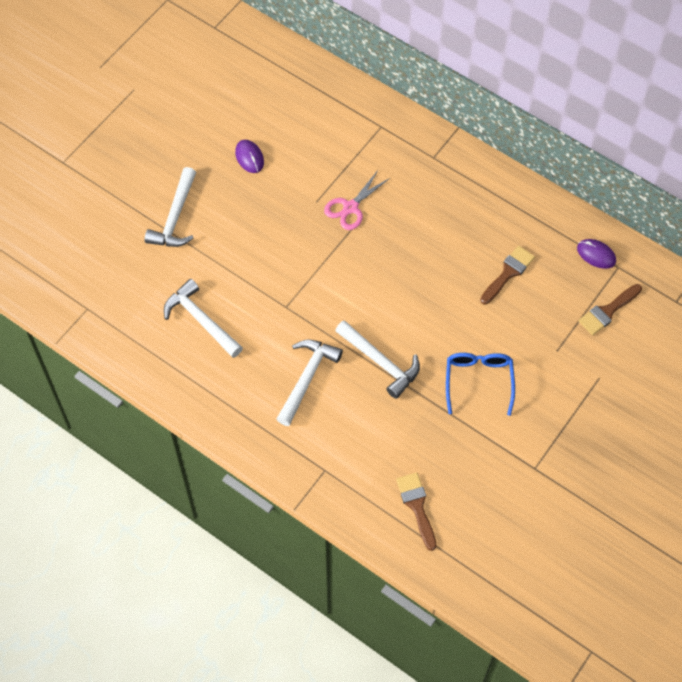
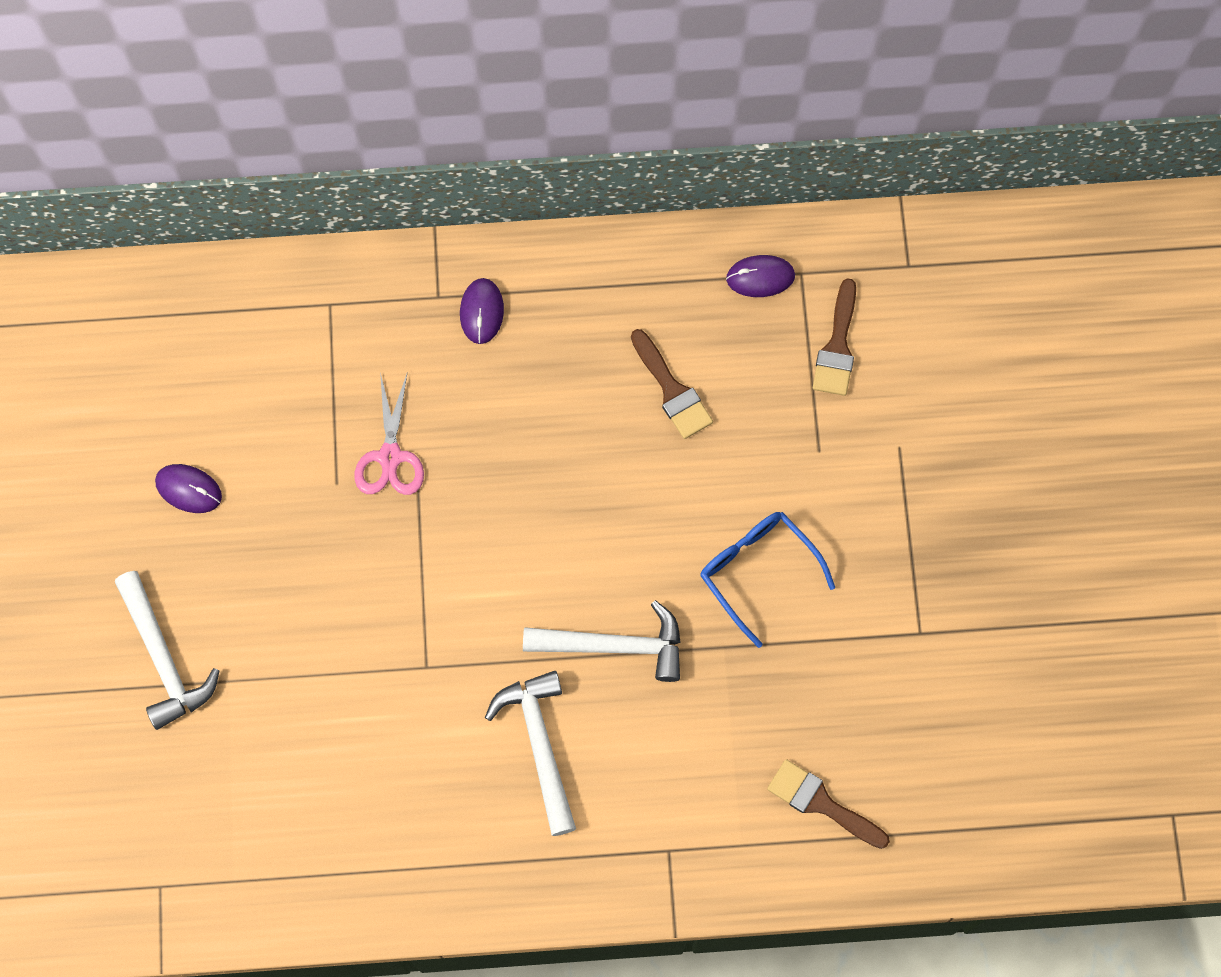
camera: 40 degrees left, 10 degrees up
white hammer [164,279,243,358] -> none
brown brush [480,246,535,304] -> brown brush turned 150 degrees clockwise [631,329,713,439]
none -> purple mouse [460,278,504,344]

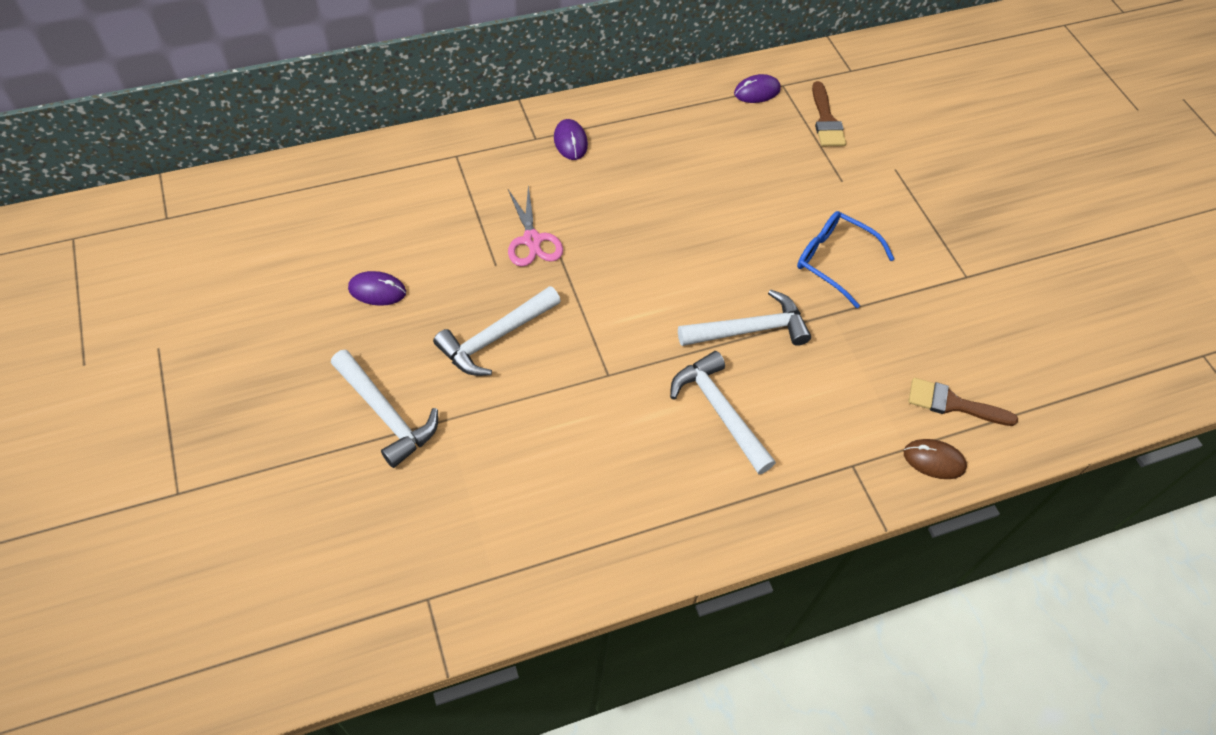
camera: 20 degrees left, 15 degrees down
brown brush [631,329,713,439] -> none
none -> white hammer [433,286,561,376]
none -> brown mouse [904,439,967,479]

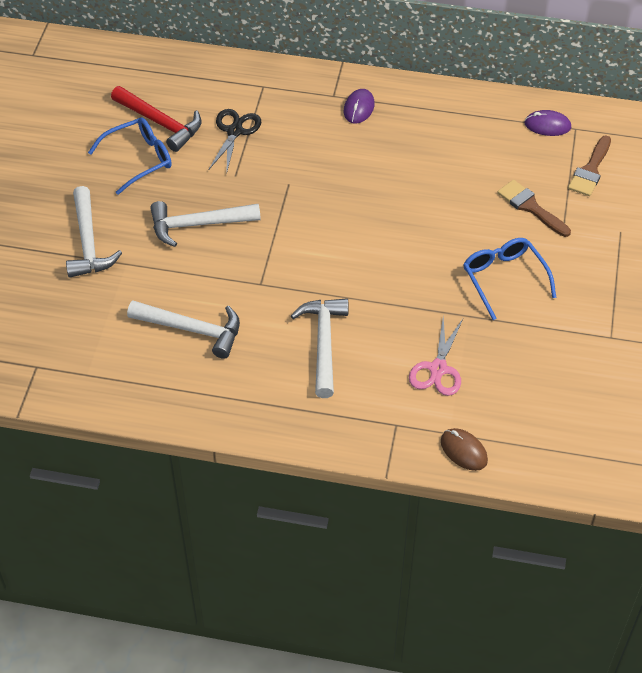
camera: 35 degrees right, 5 degrees down
purple mouse [348,271,406,306] -> blue glasses [88,117,172,195]
pink scissors [508,185,563,267] -> pink scissors moved to [409,316,463,396]
white hammer [678,289,811,346] -> white hammer moved to [127,301,240,359]
brown brush [909,378,1018,426] -> brown brush moved to [497,180,571,237]
none -> red hammer [111,86,201,152]
none -> black scissors [209,109,261,175]

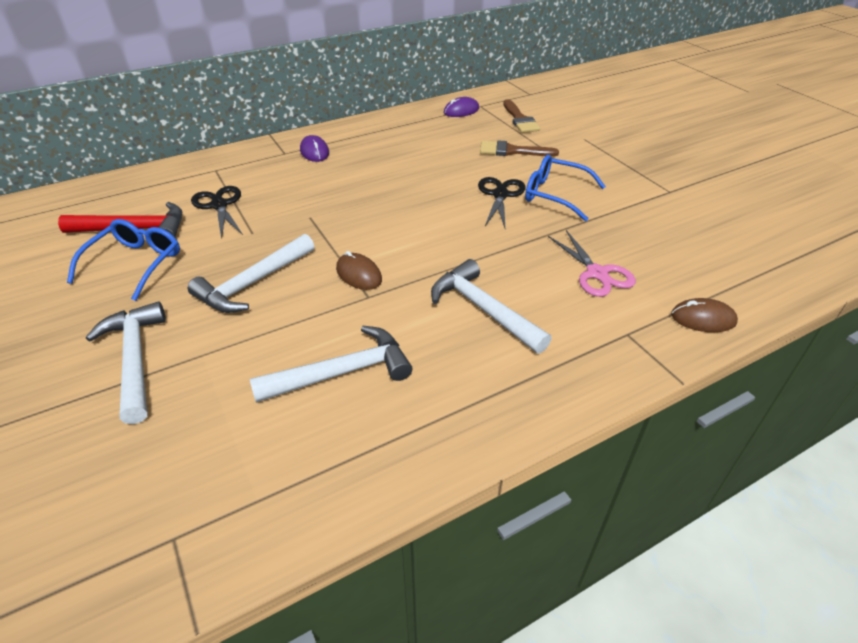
camera: 40 degrees left, 10 degrees down
white hammer [66,186,122,278] -> white hammer turned 150 degrees counterclockwise [86,301,166,424]
none -> brown mouse [336,251,382,290]
none -> black scissors [478,177,526,228]

